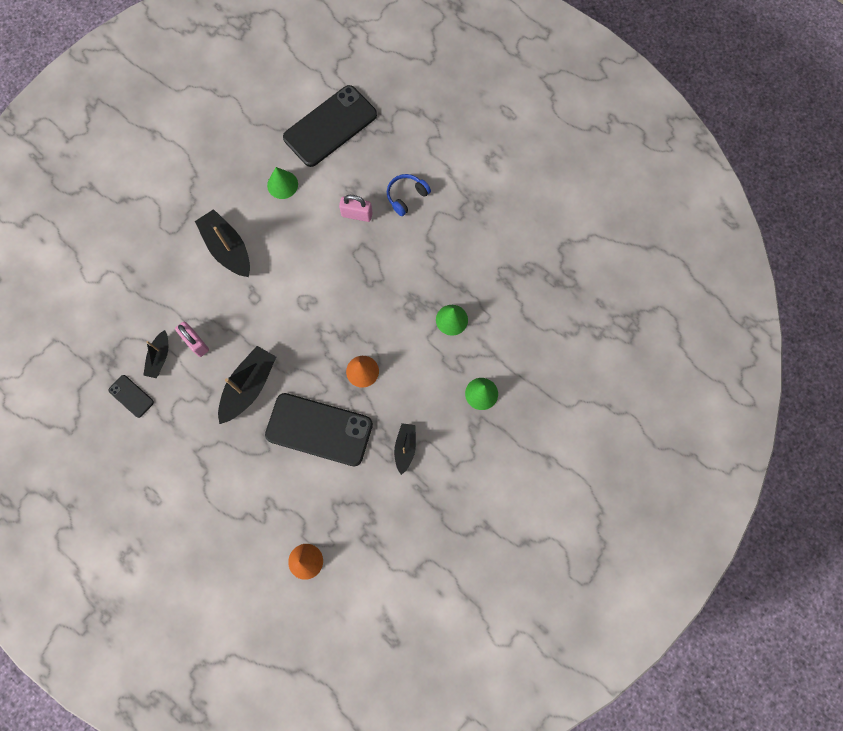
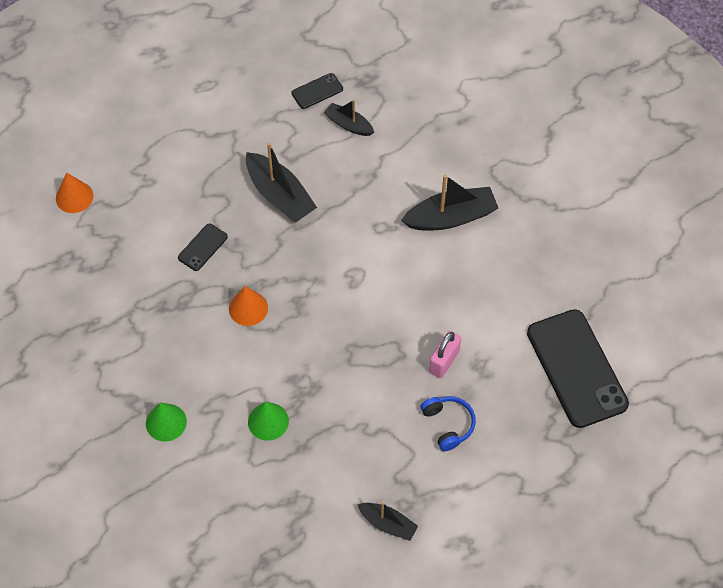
camera: 110 degrees right, 15 degrees down
pink padlock [175,322,209,357] -> none
black phone [265,393,373,466] -> black phone [178,223,228,271], size x0.45
green cone [267,167,298,199] -> none
black boat [394,423,416,475] -> black boat moved to [357,502,418,541]

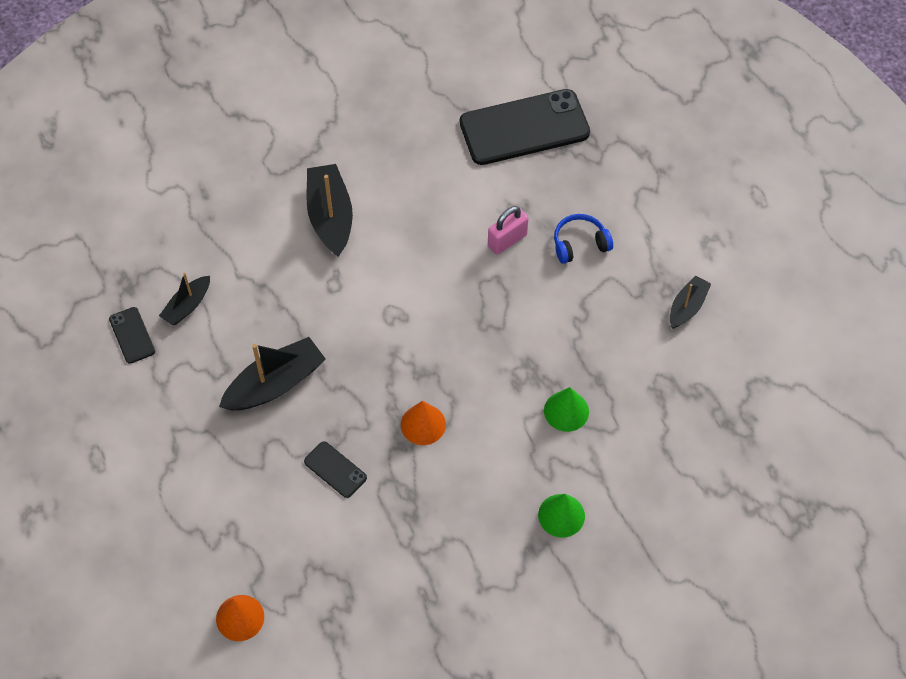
camera: 85 degrees left, 0 degrees up
pink padlock [429,331,461,378] -> pink padlock turned 75 degrees counterclockwise [488,206,529,255]

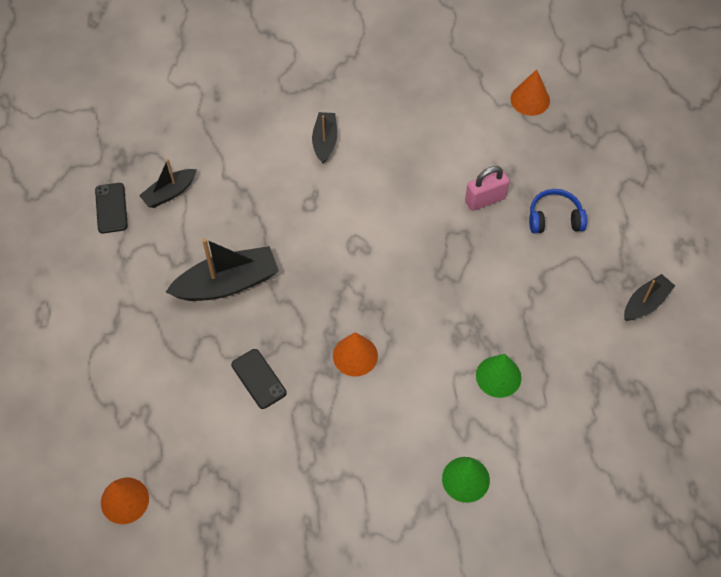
camera: 15 degrees right, 0 degrees up
black boat [307,164,353,257] -> black boat [312,112,337,163], size x0.59
black phone [460,89,590,165] -> orange cone [510,69,550,116]

